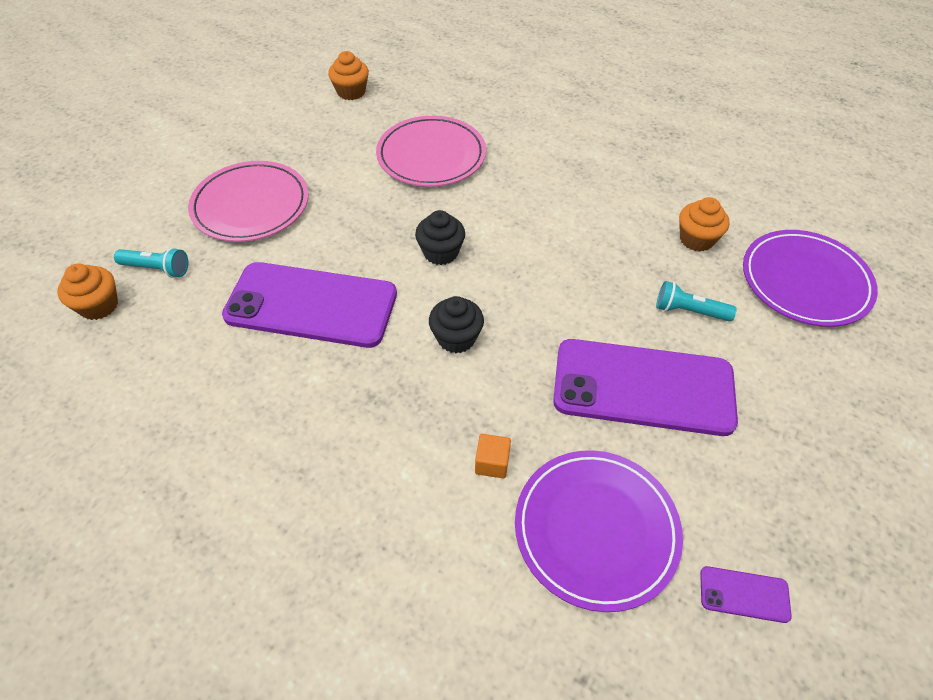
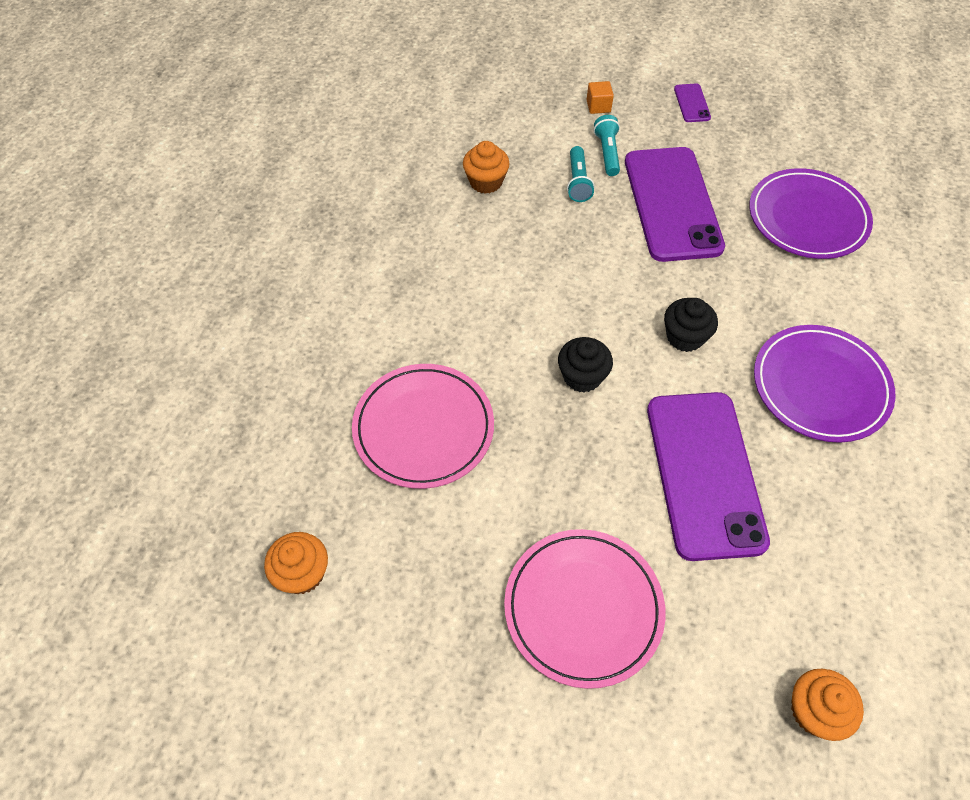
camera: 105 degrees left, 5 degrees up
turquoise flashlight [114,248,188,278] -> turquoise flashlight moved to [594,115,620,176]
orange cube [475,434,511,478] -> orange cube moved to [586,81,614,114]
purple phone [700,566,792,623] -> purple phone moved to [674,84,711,122]
purple plate [743,230,878,327] -> purple plate moved to [754,325,896,443]

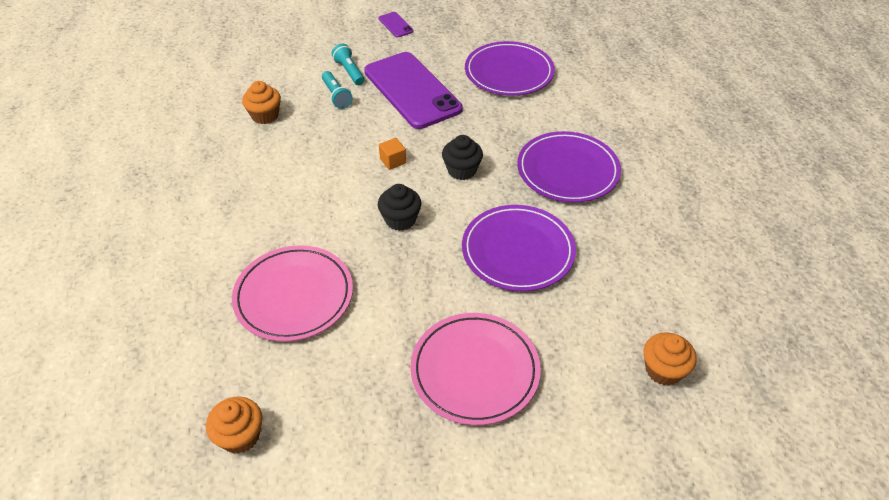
camera: 25 degrees left, 10 degrees down
orange cube [586,81,614,114] -> orange cube moved to [379,138,406,170]
purple phone [647,392,770,561] -> purple plate [462,205,576,291]

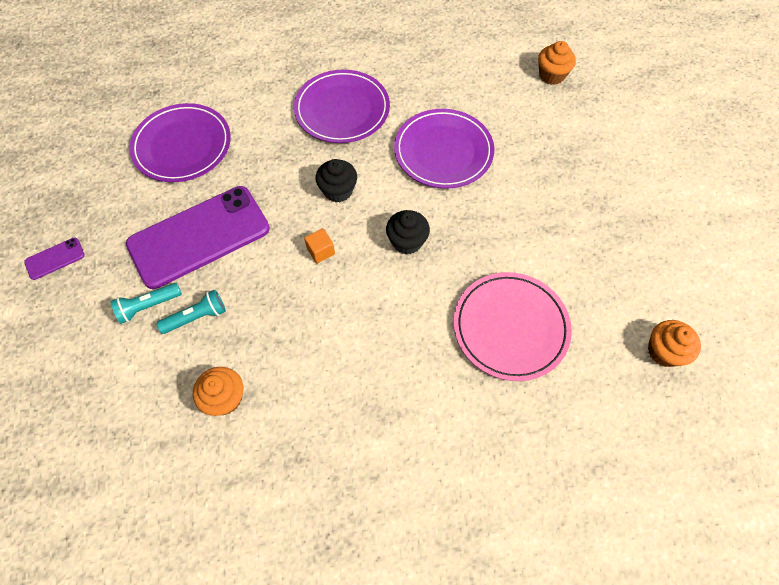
camera: 90 degrees left, 15 degrees up
pink plate [411,313,541,425] -> none

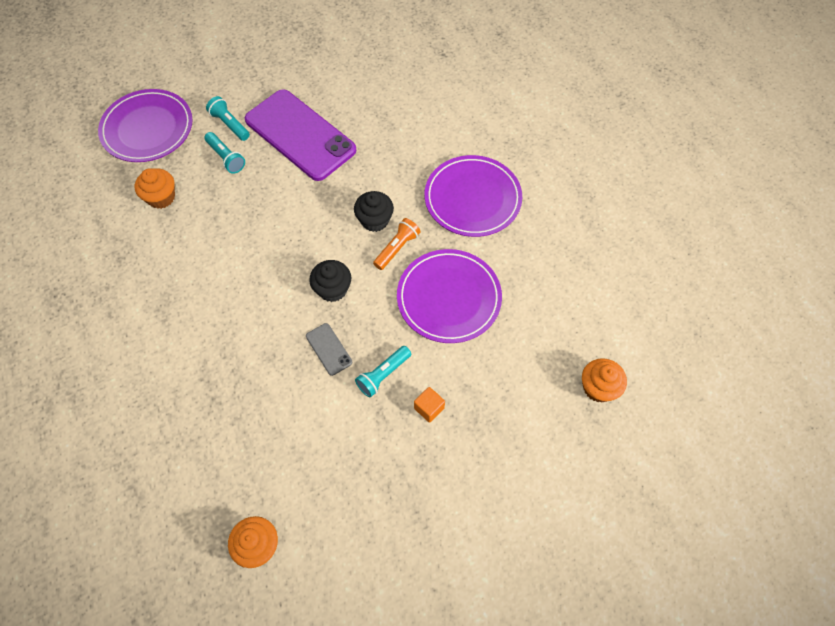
camera: 75 degrees right, 0 degrees up
purple phone [24,237,85,280] -> none
purple plate [129,103,231,182] -> purple plate moved to [98,89,192,162]
orange cube [304,228,335,263] -> orange cube moved to [414,387,445,423]
pink plate [454,272,572,381] -> none
none -> grey phone [306,323,352,376]
none -> turquoise flashlight [355,346,411,397]
none -> orange flashlight [373,218,421,270]

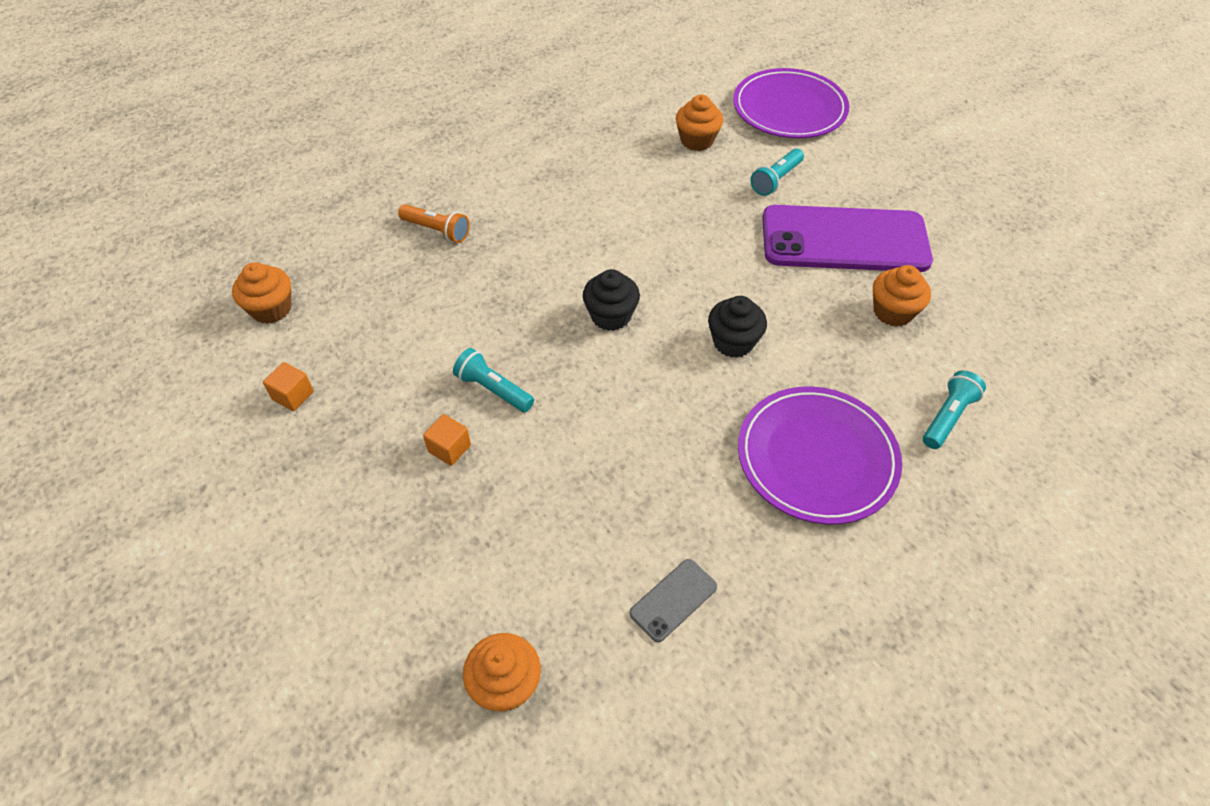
camera: 80 degrees right, 10 degrees down
turquoise flashlight [206,96,250,141] -> turquoise flashlight moved to [923,370,986,449]
purple phone [245,89,357,181] -> purple phone turned 60 degrees clockwise [762,205,933,272]
grey phone [306,323,352,376] -> grey phone moved to [629,559,717,642]
orange flashlight [373,218,421,270] -> orange flashlight moved to [398,204,469,243]
purple plate [397,249,502,343] -> none
none -> orange cube [263,362,314,411]
none -> orange cupcake [873,265,931,327]

